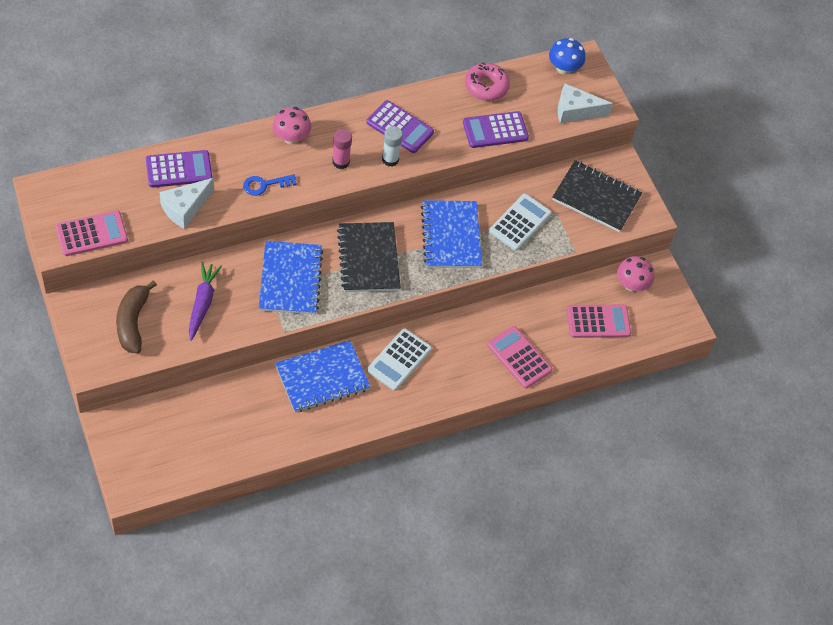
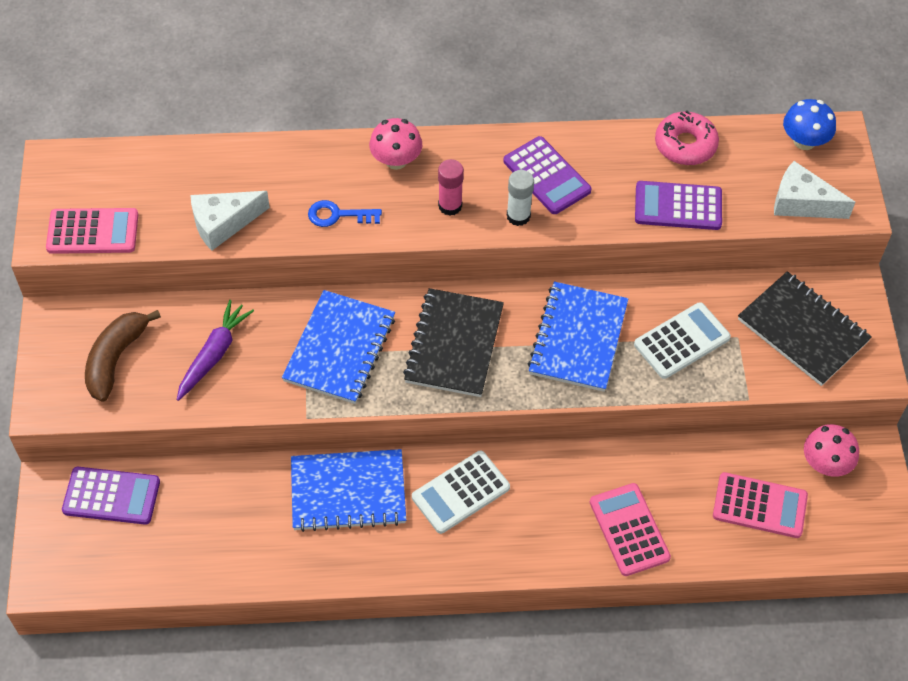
camera: 25 degrees right, 0 degrees up
purple calculator [146,150,213,188] -> purple calculator moved to [62,467,160,525]

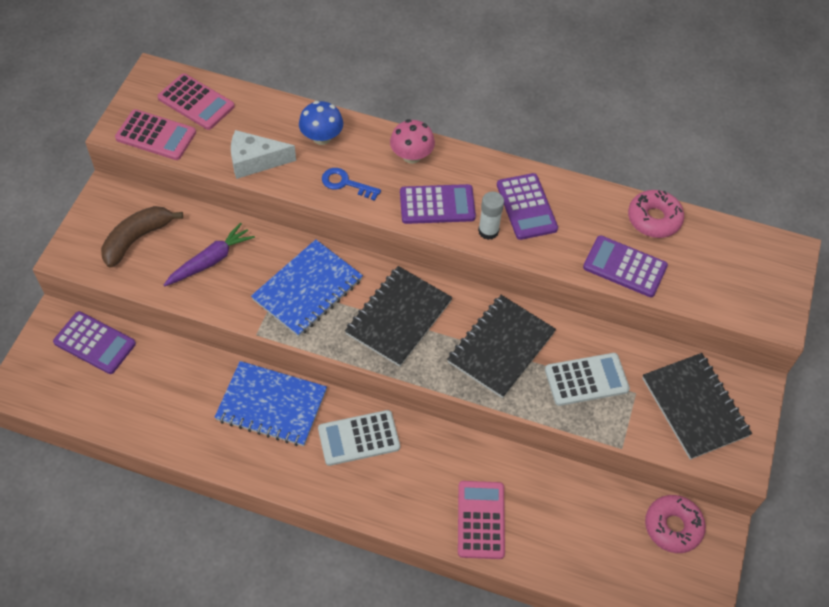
camera: 20 degrees right, 0 degrees up
pink glue stick [438,159,464,216] -> purple calculator [400,184,476,224]
blue notebook [528,281,628,392] -> black notebook [447,295,556,398]
pink calculator [713,472,808,538] -> pink calculator moved to [158,73,235,130]
white cheese [774,161,855,219] -> none
blue mushroom [783,99,836,150] -> blue mushroom moved to [299,101,343,145]
pink mushroom [804,424,859,477] -> pink donut [645,495,706,553]

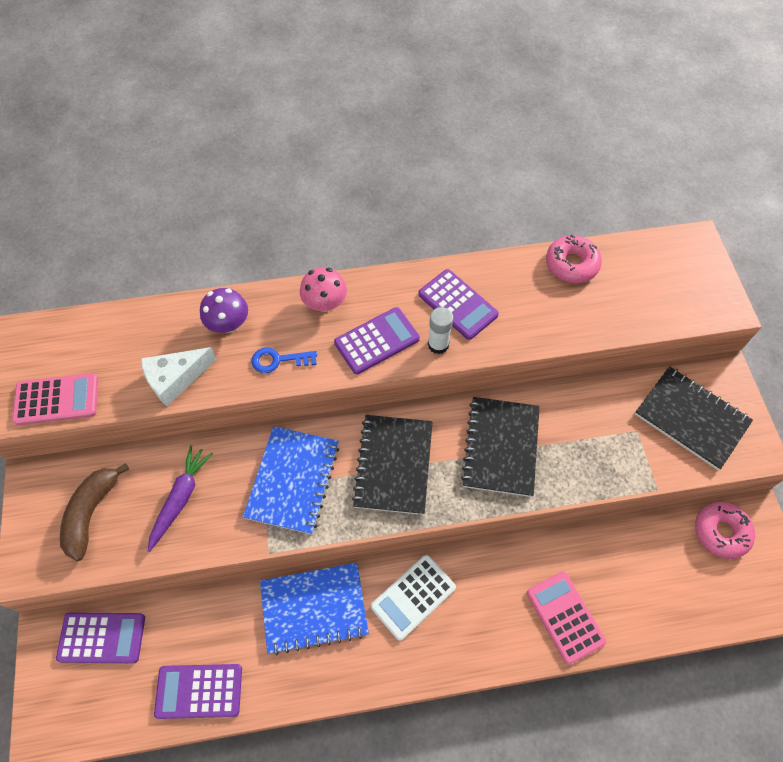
camera: 25 degrees left, 5 degrees up
pink calculator [158,73,235,130] -> none
blue mushroom [299,101,343,145] -> purple mushroom [200,288,248,333]
white calculator [545,353,630,406] -> none
purple calculator [583,235,668,297] -> purple calculator moved to [154,664,242,719]

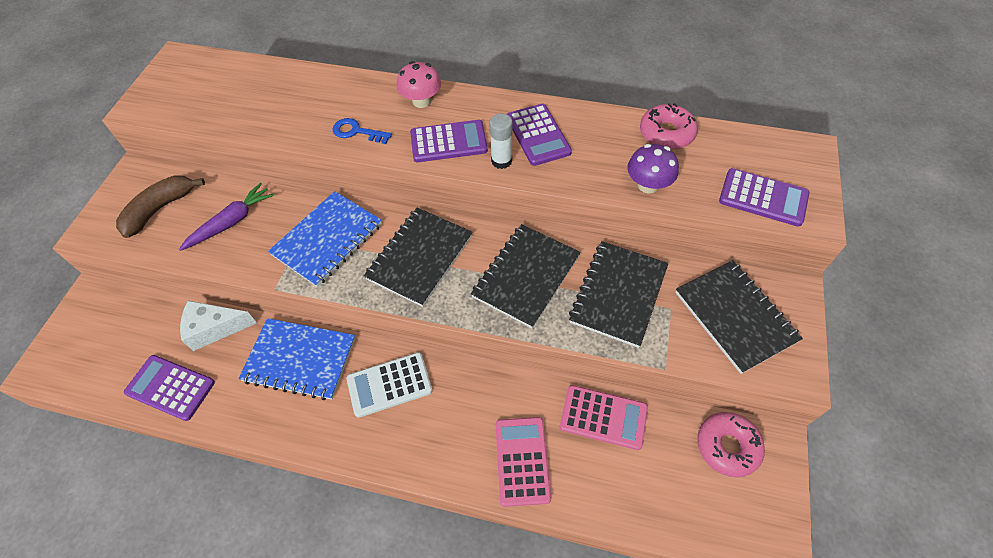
camera: 25 degrees right, 5 degrees down
pink calculator [12,373,98,425] -> pink calculator moved to [560,385,648,450]
purple calculator [56,612,145,663] -> purple calculator moved to [719,168,810,227]
white cheese [141,347,217,407] -> white cheese moved to [180,301,257,351]
purple mushroom [200,288,248,333] -> purple mushroom moved to [627,144,679,194]
none -> black notebook [569,241,668,348]

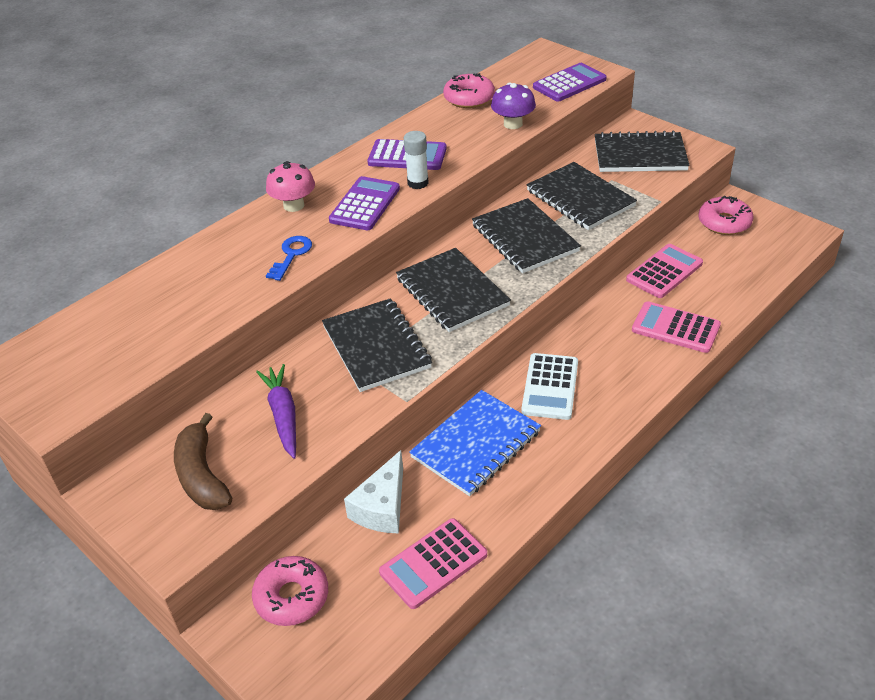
camera: 60 degrees left, 15 degrees down
purple calculator [124,355,215,421] -> pink calculator [379,518,487,609]
blue notebook [268,191,382,287] -> black notebook [322,298,432,392]
blue key [333,118,392,144] -> blue key turned 150 degrees clockwise [266,236,312,281]
none -> pink donut [252,556,328,626]

